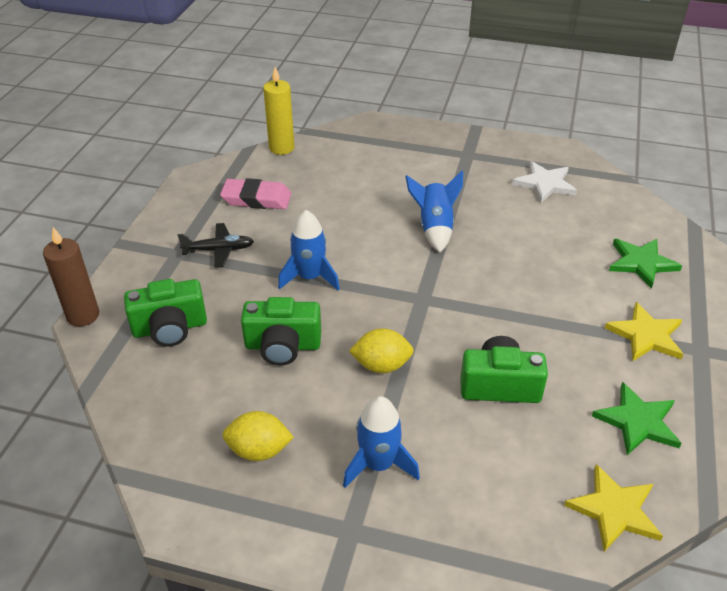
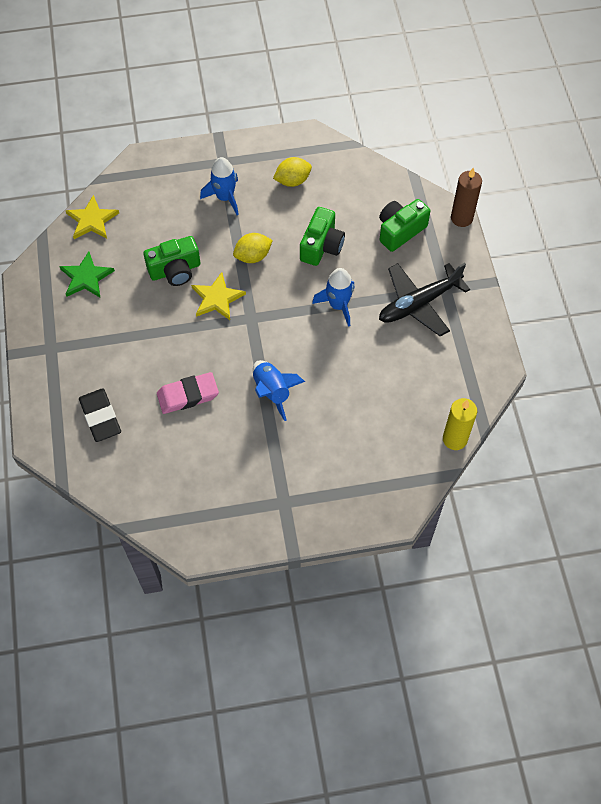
camera: 155 degrees right, 20 degrees up
black plane [178,223,254,268] -> black plane [379,263,470,337], size x1.72
pink eraser [220,178,291,209] -> pink eraser moved to [157,372,219,414]
green camera [241,297,321,366] -> green camera turned 135 degrees clockwise [300,207,345,266]
white star [512,161,577,203] -> none
yellow star [605,302,683,361] -> yellow star moved to [191,272,246,320]
green star [609,239,682,289] -> black eraser [79,388,121,442]

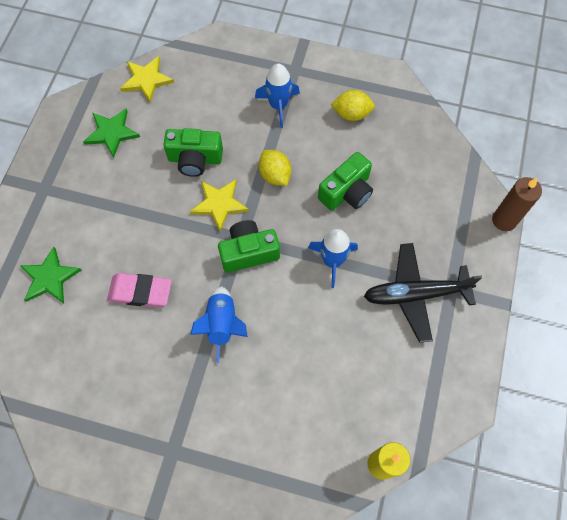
camera: 25 degrees right, 5 degrees up
black eraser [79,388,121,442] -> green star [20,247,82,303]
yellow lemon [233,233,273,263] -> yellow lemon turned 60 degrees clockwise [258,150,291,186]
green camera [379,199,430,252] -> green camera moved to [218,220,280,273]

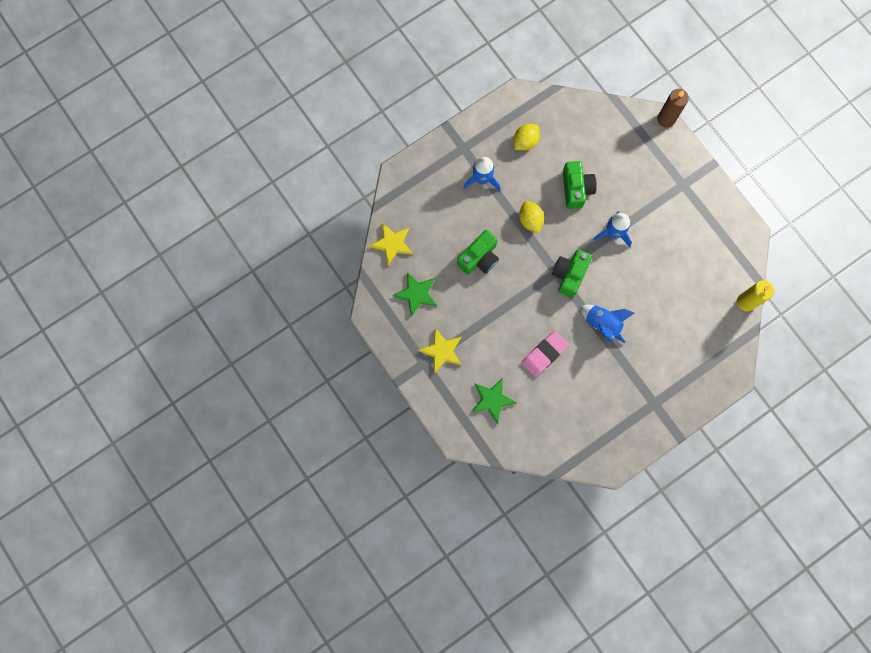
camera: 50 degrees left, 10 degrees up
yellow star [190,179,249,231] -> yellow star moved to [418,328,462,373]
yellow lemon [258,150,291,186] -> yellow lemon turned 60 degrees clockwise [519,201,544,233]
black plane [364,243,482,343] -> none

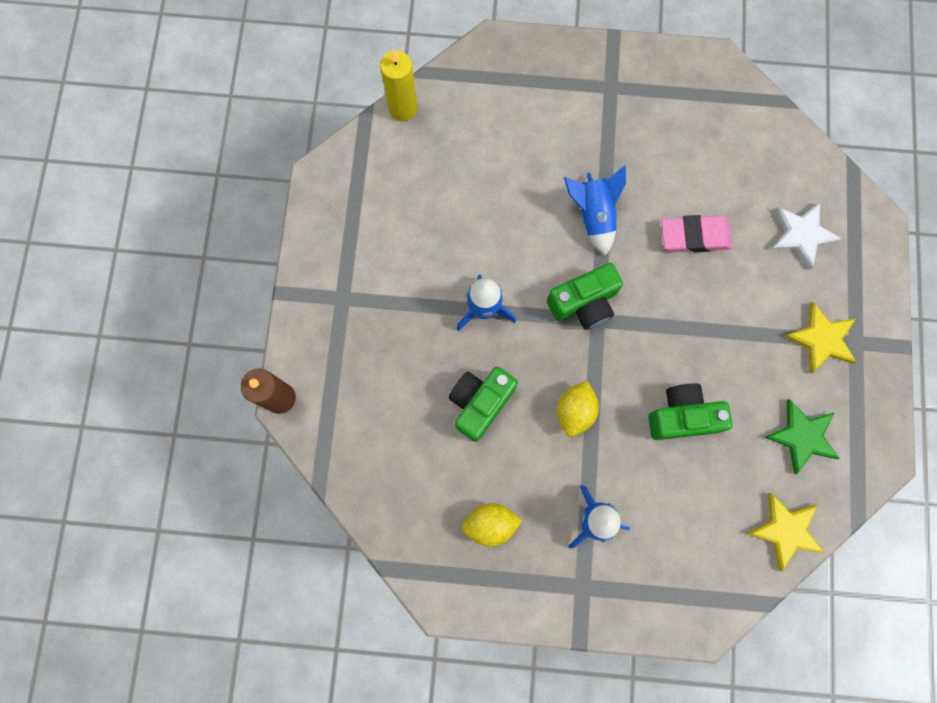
camera: 140 degrees left, 0 degrees up
green star [472,378,517,424] -> white star [770,202,842,270]

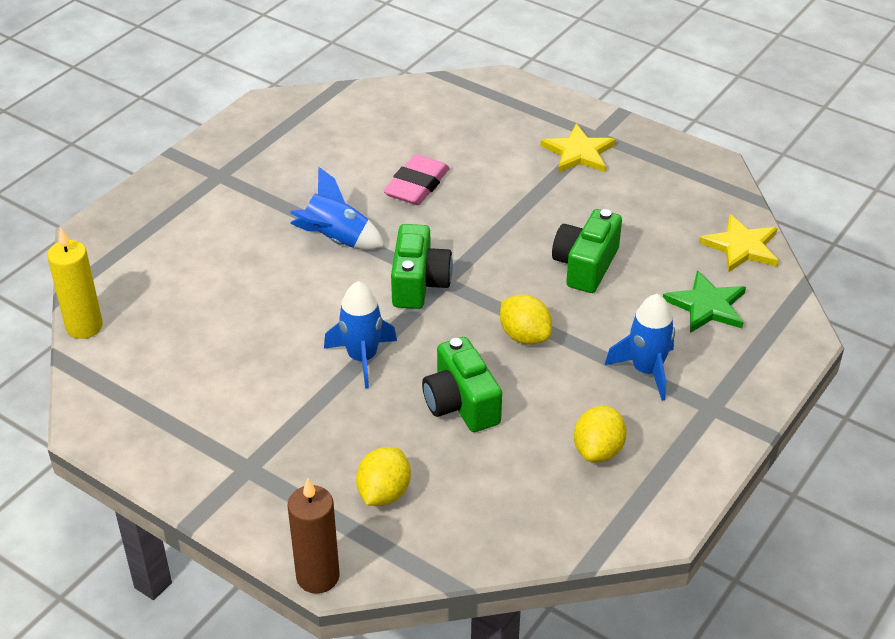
camera: 60 degrees left, 35 degrees down
green star [764,399,840,474] -> green star moved to [663,270,746,333]
white star [770,202,842,270] -> none
none -> yellow lemon [356,447,411,506]

